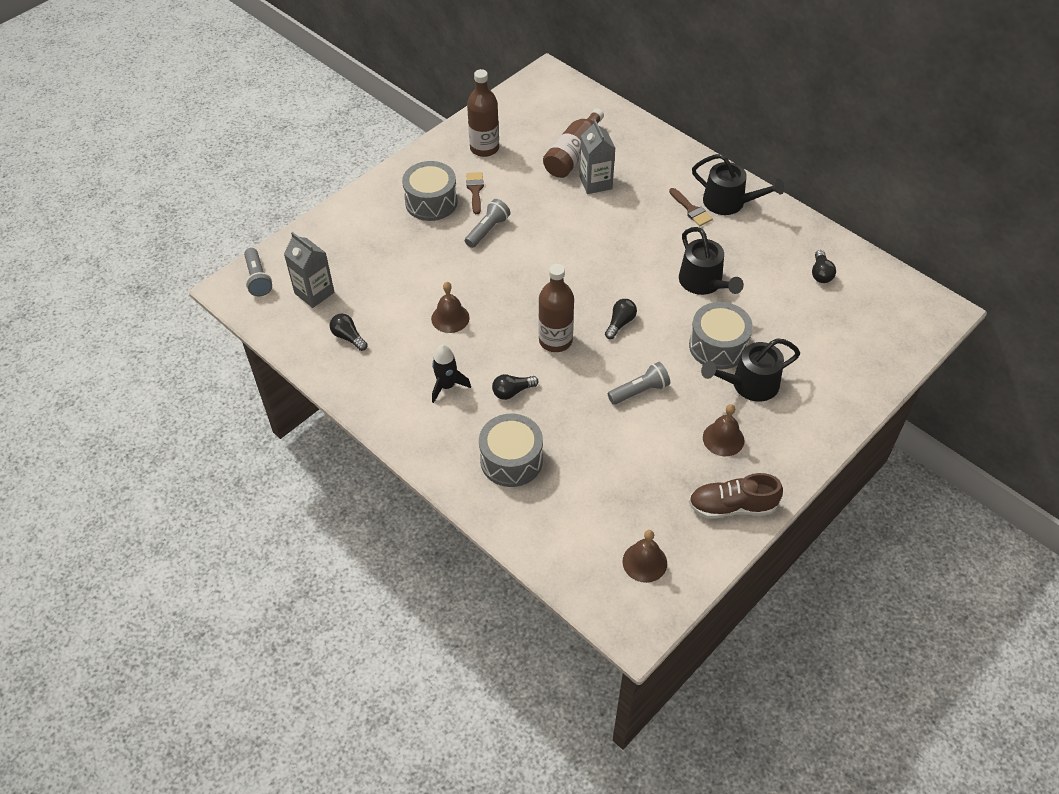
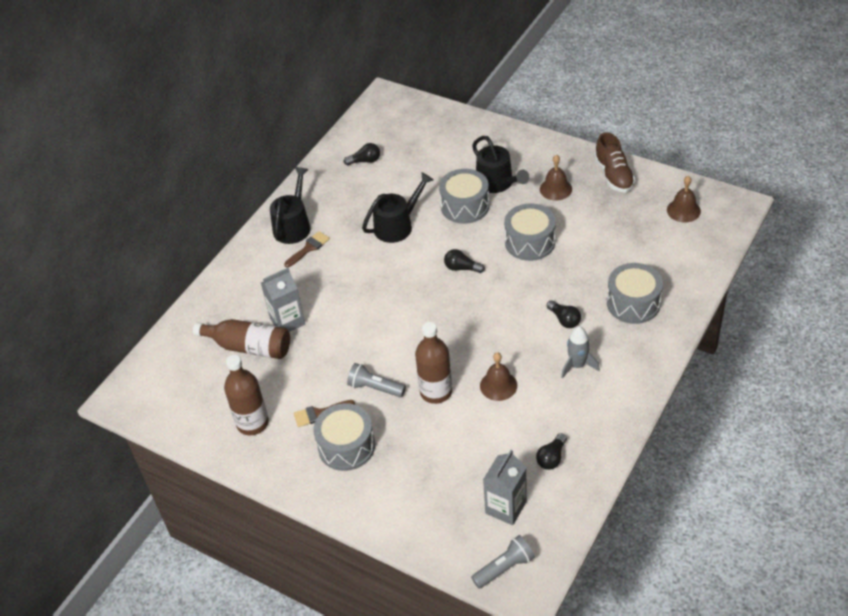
camera: 100 degrees left, 5 degrees down
black rocket [432,344,471,403] -> grey rocket [561,326,600,379]
brown bottle [539,264,574,352] -> brown bottle moved to [415,322,452,404]
grey flashlight [608,362,670,405] -> grey drum [504,203,556,261]

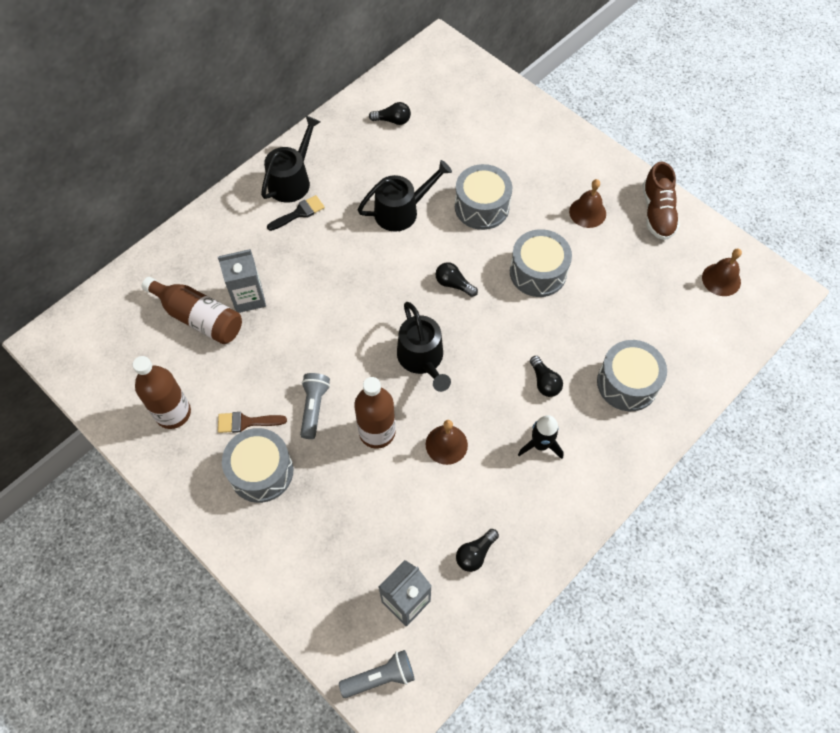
camera: 10 degrees right, 15 degrees up
brown brush [284,231,330,268] -> black brush [267,195,325,231]
grey flashlight [347,363,406,397] -> grey flashlight turned 60 degrees clockwise [300,373,330,439]
black watering can [472,136,529,193] -> black watering can moved to [397,302,451,392]
grey rocket [561,326,600,379] -> black rocket [518,415,564,459]

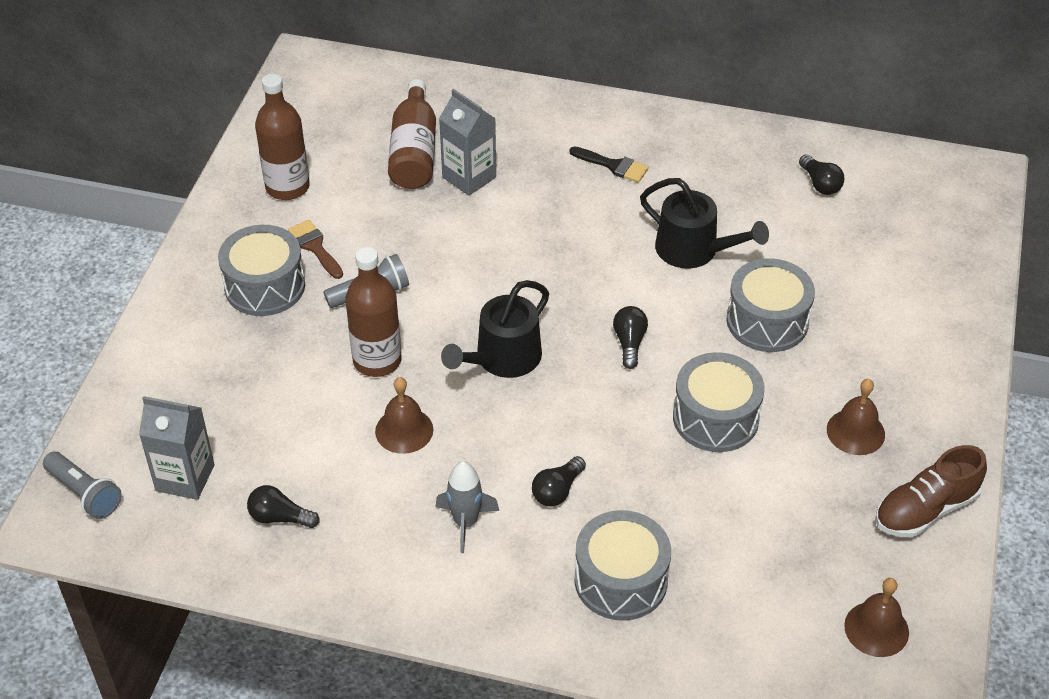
camera: 60 degrees right, 15 degrees down
black watering can [261,116,320,203] -> none
black rocket [518,415,564,459] -> grey rocket [435,461,499,553]

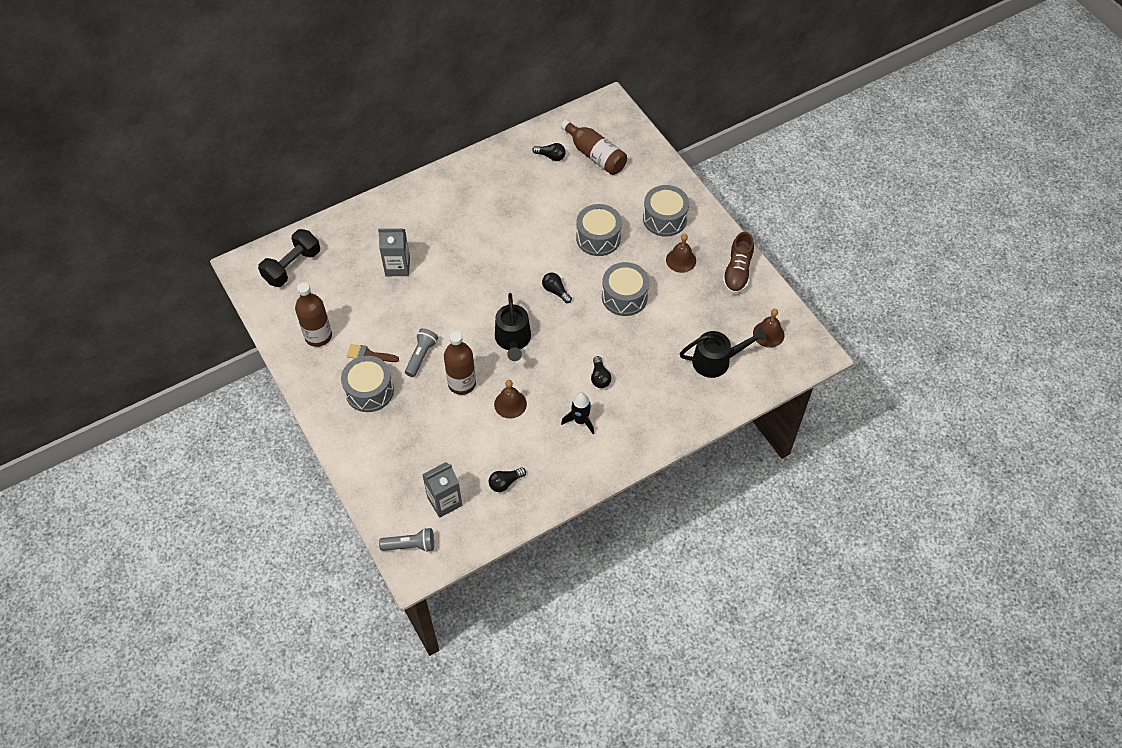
camera: 45 degrees left, 10 degrees up
brown bottle [388,79,436,189] -> brown bottle moved to [561,119,627,175]
grey rocket [435,461,499,553] -> black rocket [561,392,594,434]
black brush [569,147,649,183] -> none
grey drum [574,510,671,621] -> grey drum moved to [643,185,689,237]
black watering can [640,178,769,269] -> black watering can moved to [680,328,766,378]
none -> black dumbbell [258,229,320,287]

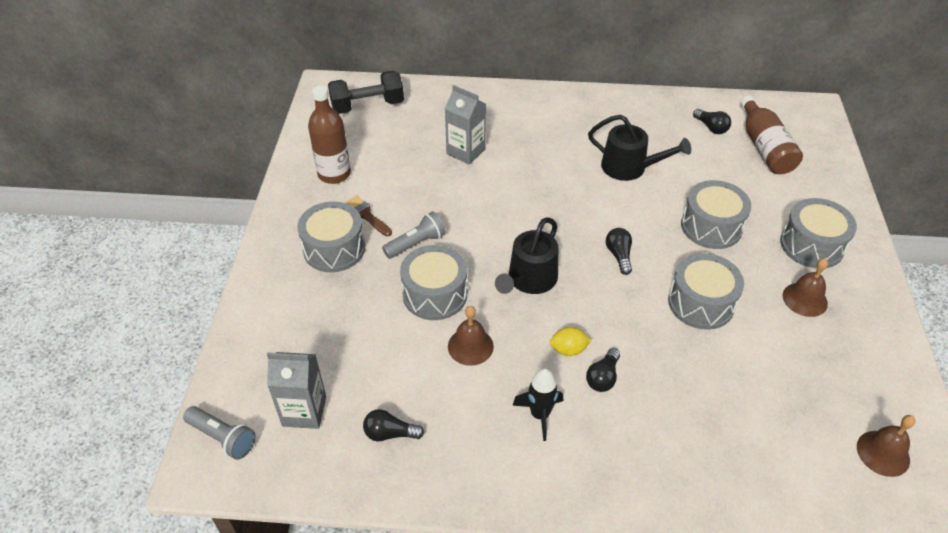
camera: 35 degrees right, 10 degrees down
brown bottle [444,331,476,395] -> grey drum [400,245,467,320]
black watering can [680,328,766,378] -> black watering can moved to [588,115,691,181]
brown shoe [722,232,754,294] -> none
none -> yellow lemon [550,327,592,356]

